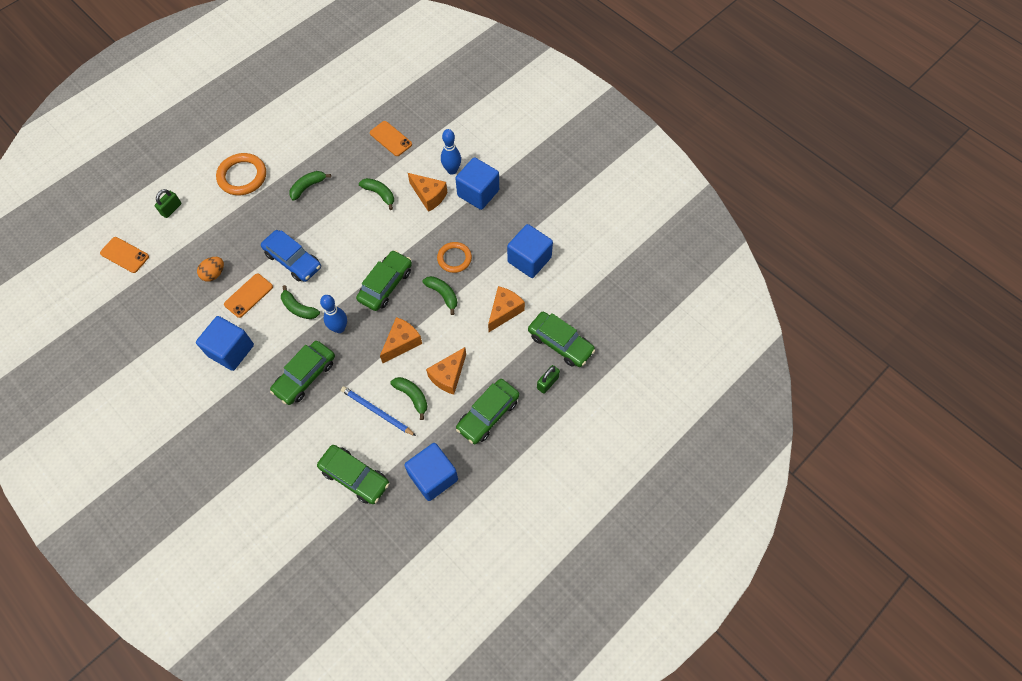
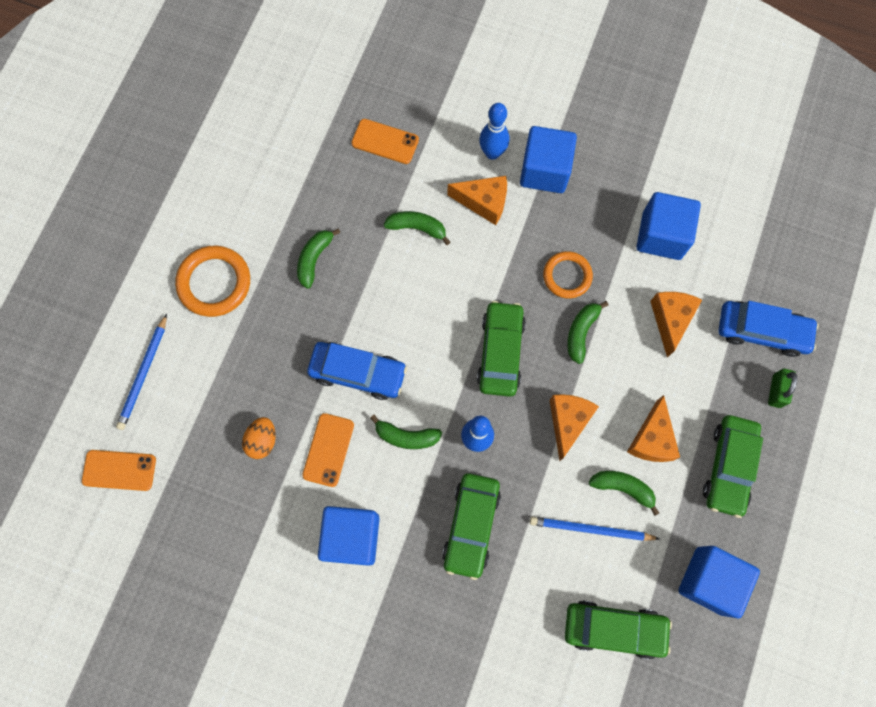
camera: 25 degrees left, 10 degrees up
green padlock [155,189,182,218] -> blue pencil [116,314,167,430]
green banana [422,276,457,315] -> green banana turned 90 degrees counterclockwise [567,301,608,364]
green car [528,312,595,367] -> blue car [718,301,819,357]

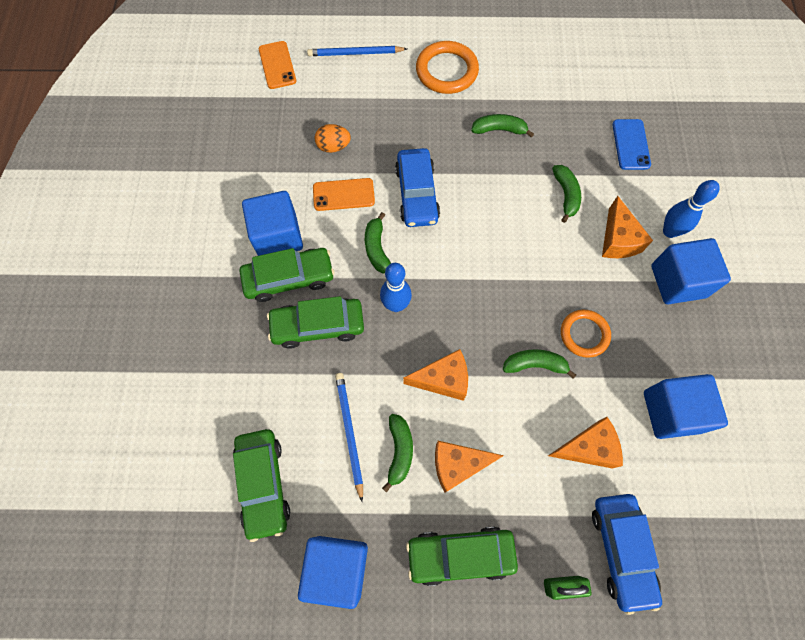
camera: 70 degrees right, 5 degrees down
orange phone [351,119,419,164] -> blue phone [612,119,651,170]
green car [477,301,526,397] -> green car moved to [240,248,334,302]

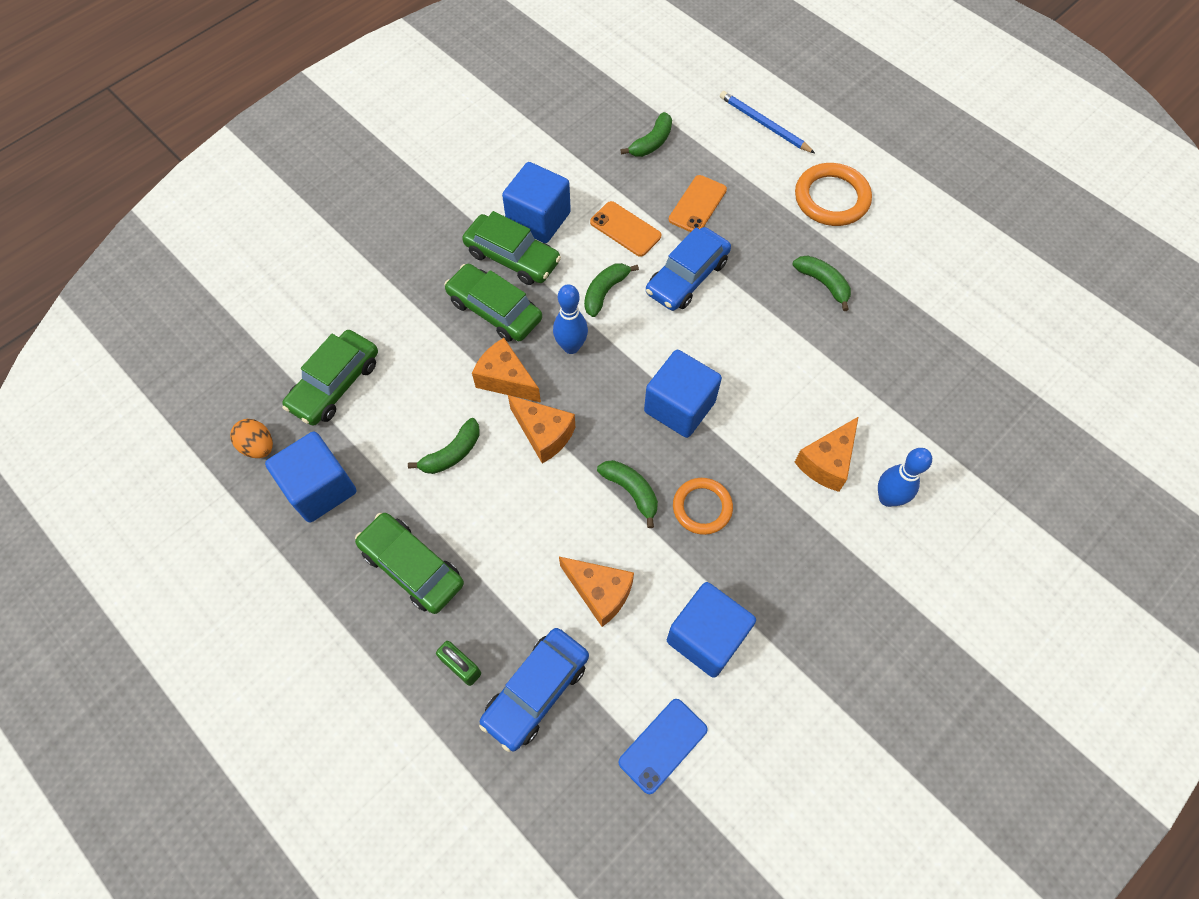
camera: 45 degrees right, 5 degrees down
orange phone [259,41,296,89] -> orange phone moved to [669,175,727,232]
orange egg [315,124,351,153] -> orange egg moved to [230,419,273,458]
blue pencil [335,373,363,502] -> none
orange cheese [435,441,504,493] -> orange cheese moved to [472,338,541,403]
green banana [552,165,581,223] -> green banana moved to [621,112,672,157]
blue phone [612,119,651,170] -> blue phone moved to [618,699,708,794]
blue cube [651,238,731,304] -> blue cube moved to [644,350,722,438]

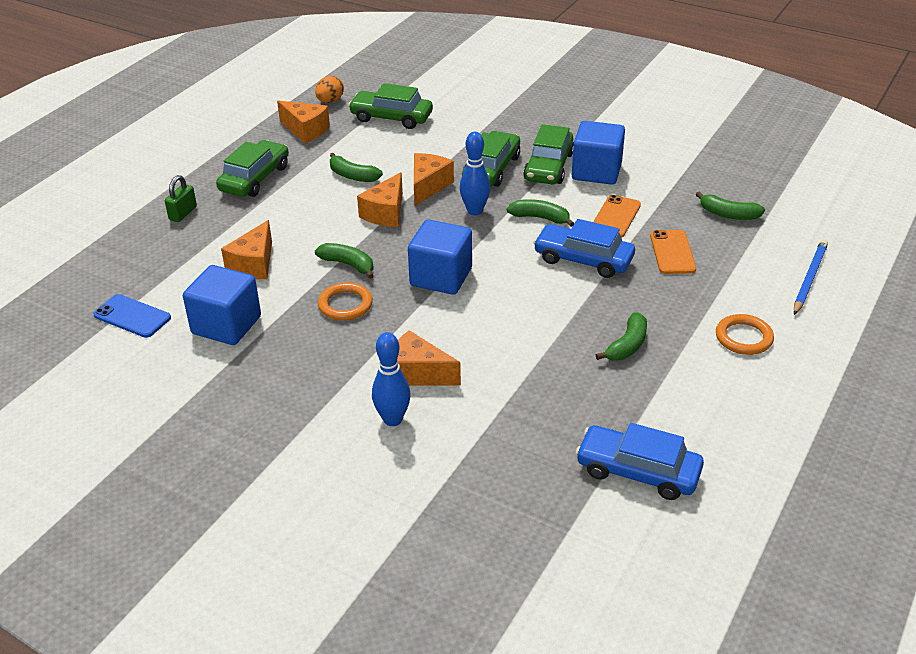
camera: 75 degrees right, 25 degrees down
blue cube [265,432,356,522] -> orange cheese [277,101,330,143]
blue car [479,628,589,752] -> blue car moved to [576,423,704,500]
green banana [597,460,658,528] -> green banana turned 90 degrees counterclockwise [315,243,374,279]
orange phone [669,175,727,232] -> orange phone turned 75 degrees clockwise [650,230,696,274]
orange ring [795,163,872,226] -> orange ring [716,314,774,355], size x0.67

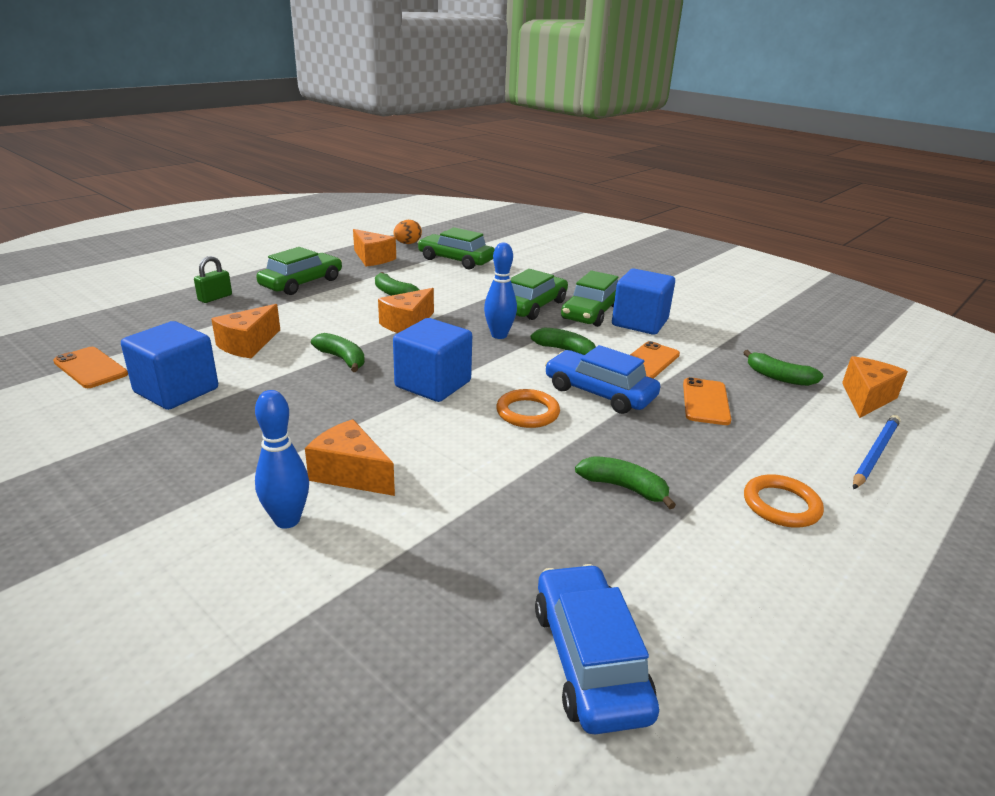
camera: 10 degrees right, 10 degrees down
blue phone [93,294,171,338] -> orange phone [53,347,128,388]
orange ring [318,282,373,321] -> orange ring moved to [496,389,560,428]
orange cheese [414,153,454,206] -> orange cheese moved to [842,356,908,418]
blue car [576,423,704,500] -> blue car turned 45 degrees clockwise [535,564,659,735]
green banana [596,312,647,360] -> green banana turned 105 degrees counterclockwise [575,456,676,509]

